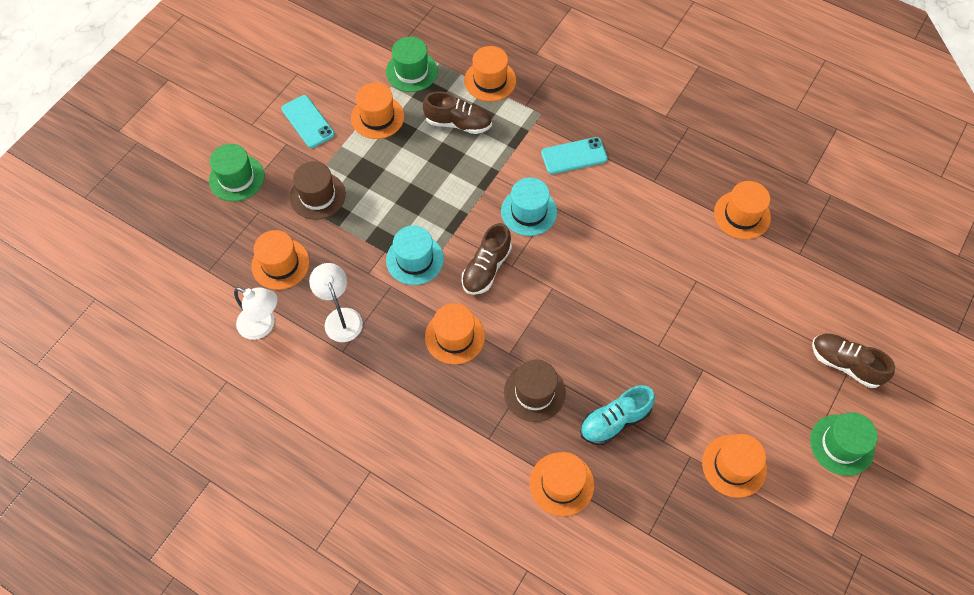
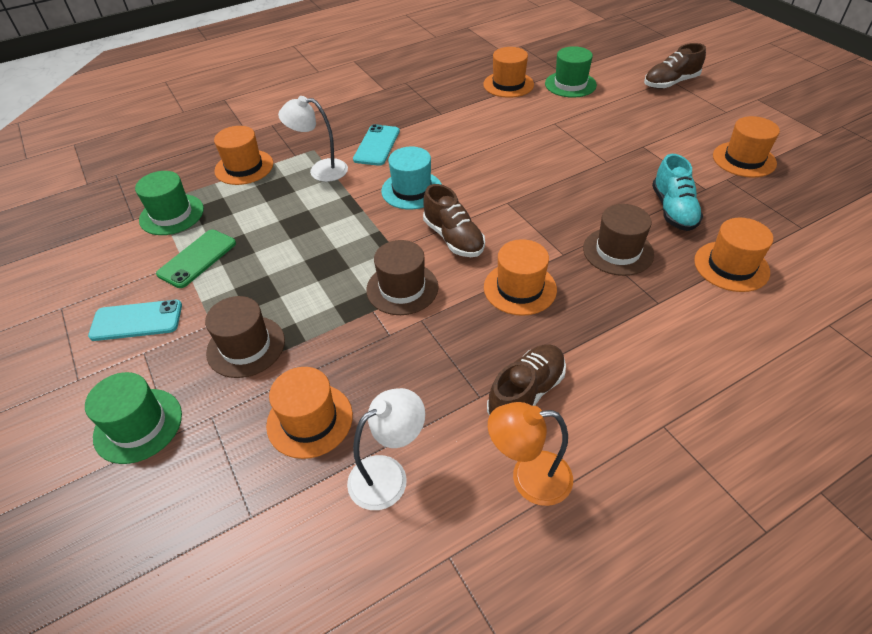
camera: 60 degrees left, 15 degrees down
white lamp [309,263,363,342] -> white lamp moved to [278,96,348,182]
orange hat [351,83,404,139] -> green phone [156,229,236,288]
turquoise hat [386,226,444,285] -> brown hat [366,240,438,315]
brown shoe [423,91,492,134] -> brown shoe moved to [487,344,566,416]
green hat [810,413,878,476] -> green hat moved to [545,46,597,98]
none -> orange lamp [488,402,573,506]

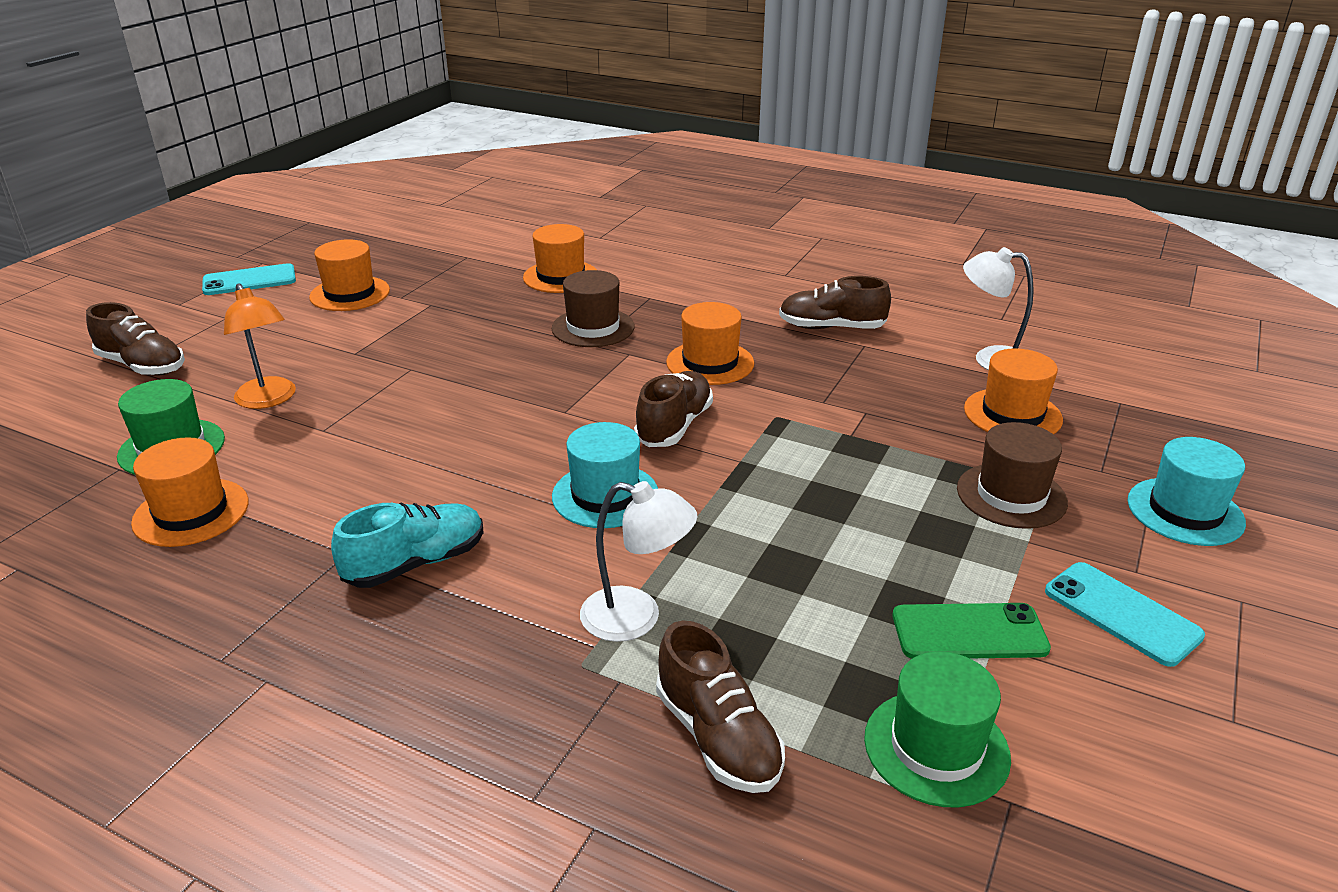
camera: 125 degrees left, 15 degrees down
green hat [85,372,182,464] -> turquoise hat [1128,437,1246,546]
orange hat [214,126,273,185] -> brown shoe [656,620,785,793]
white lamp [278,96,348,182] -> white lamp turned 45 degrees counterclockwise [580,481,697,642]
turquoise phone [353,124,400,166] -> turquoise phone moved to [202,263,296,295]
brown hat [366,240,438,315] -> none
orange lamp [488,402,573,506] -> orange lamp moved to [224,283,296,409]
turquoise shoe [652,154,703,231] -> turquoise shoe moved to [331,502,484,588]

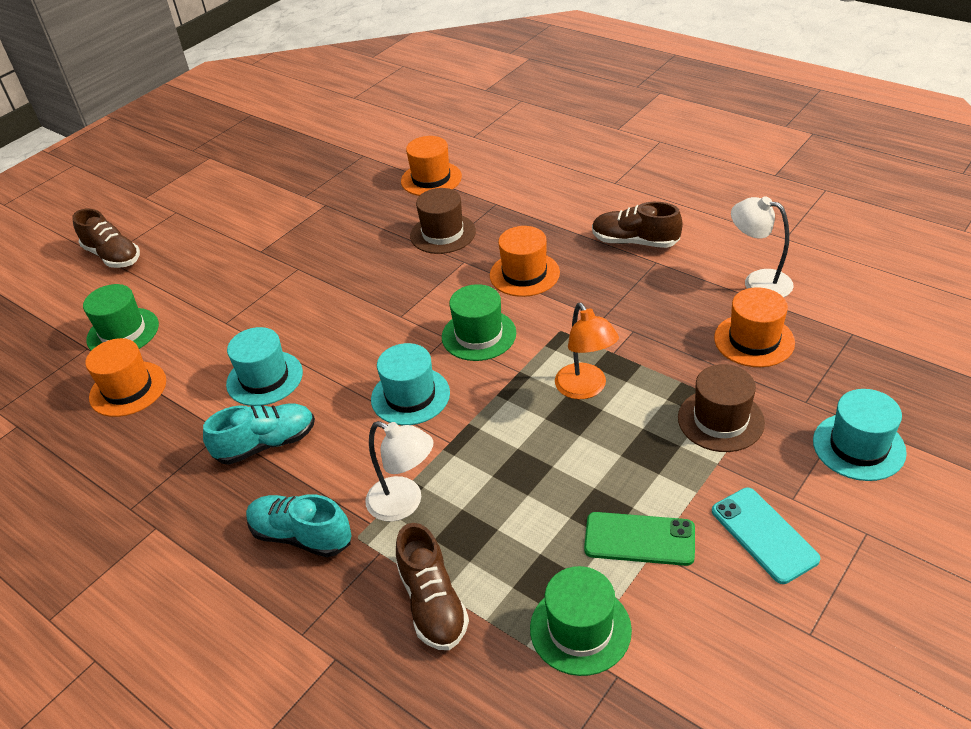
camera: 15 degrees right, 10 degrees up
turquoise phone [202,263,296,295] -> none
orange lamp [224,283,296,409] -> orange lamp moved to [555,303,619,399]
orange hat [309,239,390,311] -> none
brown shoe [634,371,713,447] -> green hat [442,284,516,361]
none -> turquoise hat [226,327,303,406]
none -> turquoise shoe [246,494,351,557]

